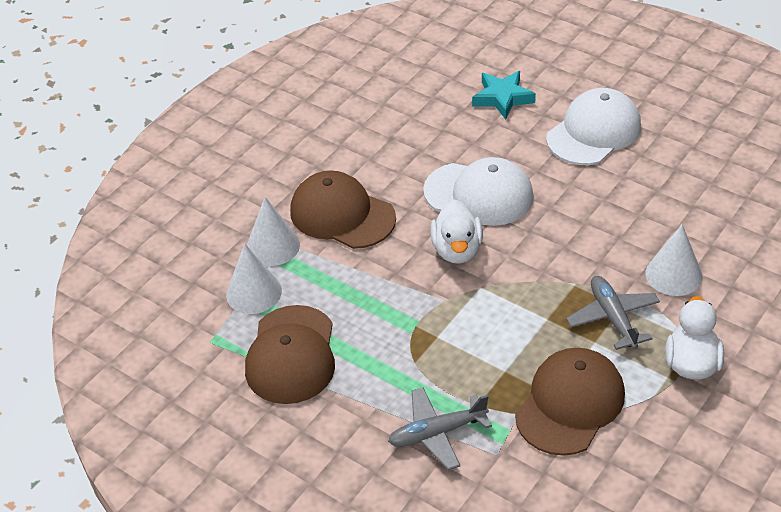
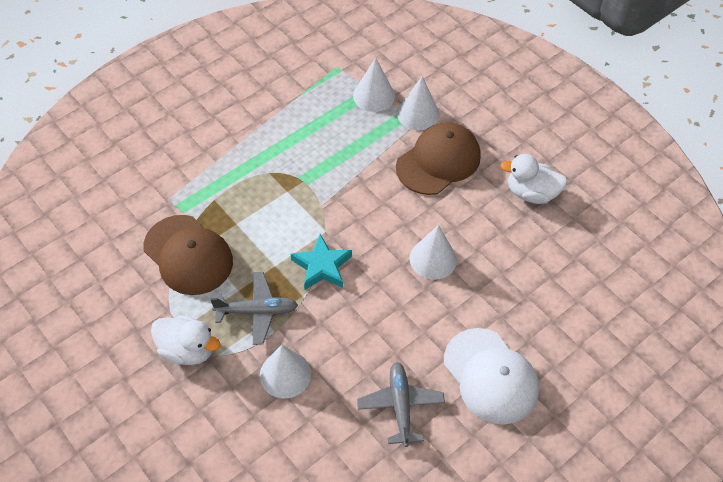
camera: 100 degrees right, 10 degrees up
brown cap [245,305,335,404] -> none
grey plane [388,387,492,470] -> grey plane moved to [357,362,445,447]
white cap [423,157,534,226] -> white cone [409,225,457,280]
white duck [430,199,483,264] -> white duck moved to [500,154,568,204]
turquoise star [472,71,536,120] -> turquoise star moved to [291,234,352,290]

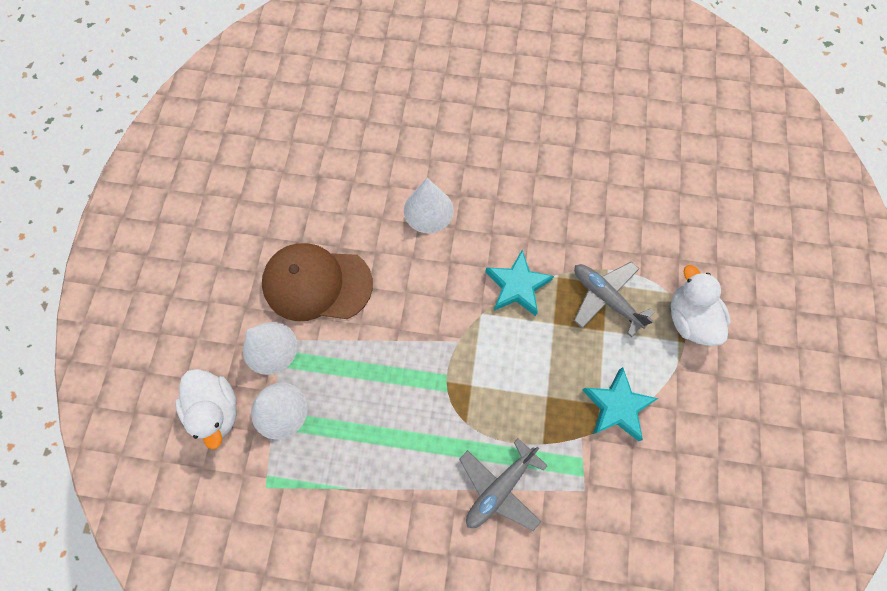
camera: 130 degrees left, 15 degrees up
brown cap [144,215,233,295] -> turquoise star [582,367,658,441]
white cone [260,345,311,399] -> none
grey plane [357,362,445,447] -> grey plane moved to [459,438,548,531]
white cap [444,328,539,425] -> none
white duck [500,154,568,204] -> white duck moved to [175,369,237,449]

